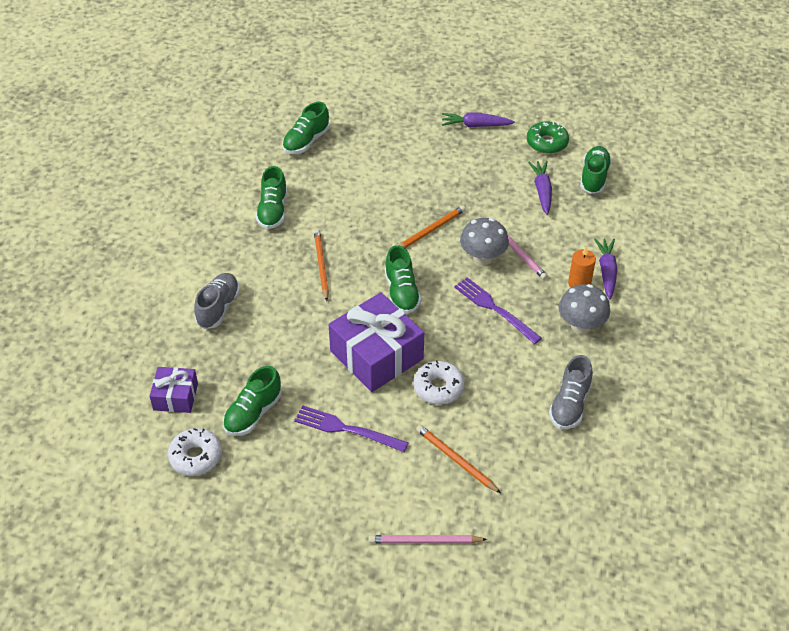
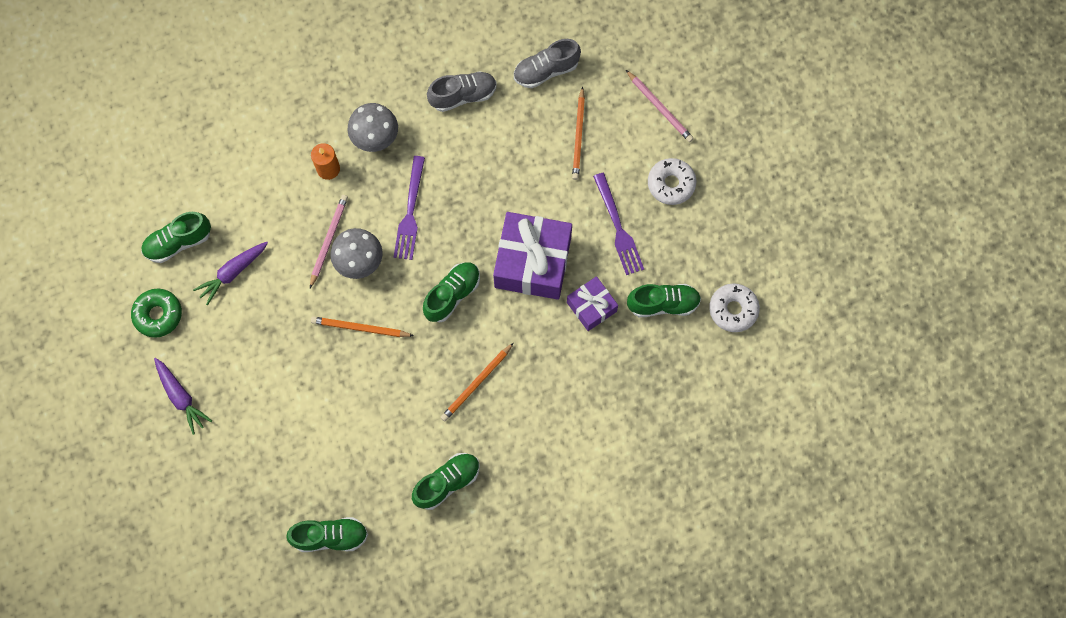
camera: 130 degrees left, 25 degrees up
purple gift [149,367,198,413] -> purple gift moved to [567,276,618,331]
grey shoe [194,273,240,329] -> grey shoe moved to [514,39,581,88]
white donut [413,360,465,405] -> white donut moved to [648,158,696,205]
purple carrot [594,238,617,299] -> none

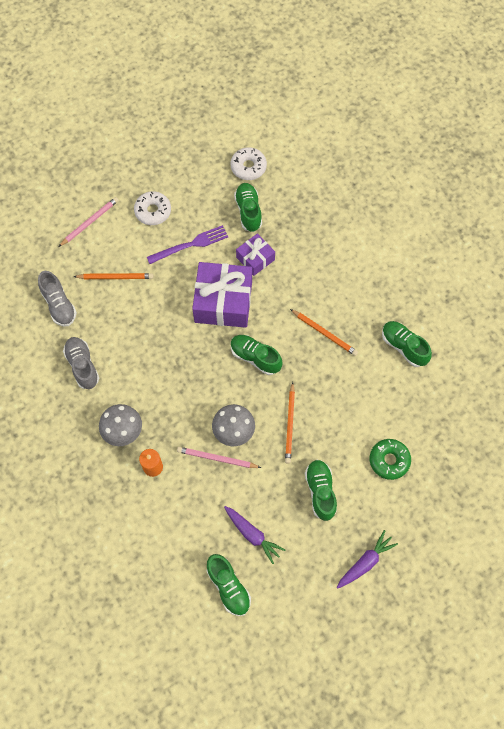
camera: 95 degrees left, 5 degrees down
green donut [131,289,182,338] -> green donut moved to [370,439,411,480]
green shoe [286,517,368,552] -> green shoe moved to [305,460,337,521]
purple fork [394,156,425,260] -> none

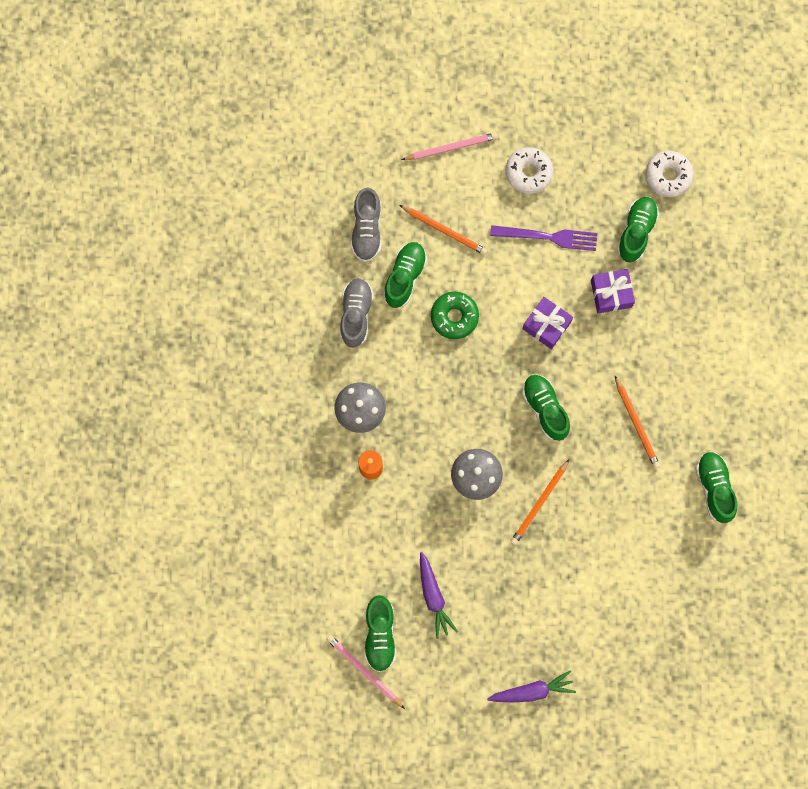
camera: 30 degrees right, 10 degrees up
pink pencil [177,447,261,468] -> pink pencil moved to [326,635,405,709]
purple gift [192,262,252,328] -> purple gift [523,297,573,349], size x0.54
green shoe [305,460,337,521] -> green shoe moved to [383,242,427,308]
green donut [370,439,411,480] -> green donut moved to [431,292,479,339]

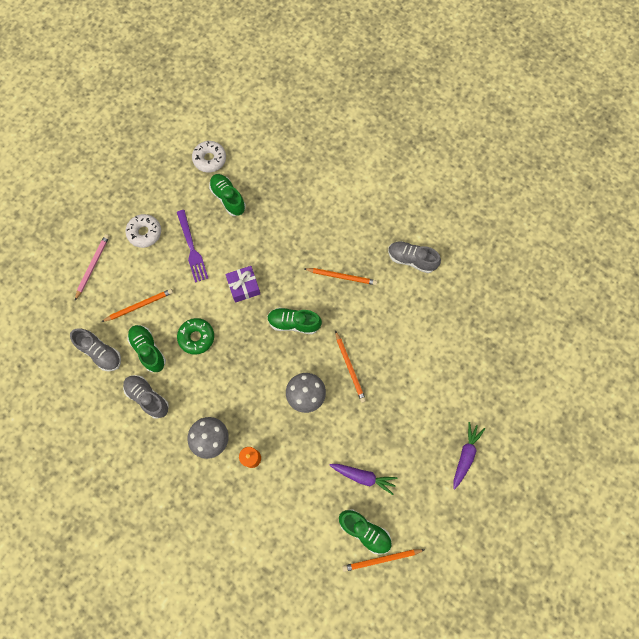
camera: 55 degrees left, 5 degrees down
pink pencil [326,635,405,709] -> orange pencil [342,549,424,572]
purple fork [490,225,597,251] -> purple fork turned 120 degrees clockwise [177,210,208,283]
purple gift [591,269,635,313] -> none
green shoe [695,451,737,523] -> grey shoe [388,241,441,273]

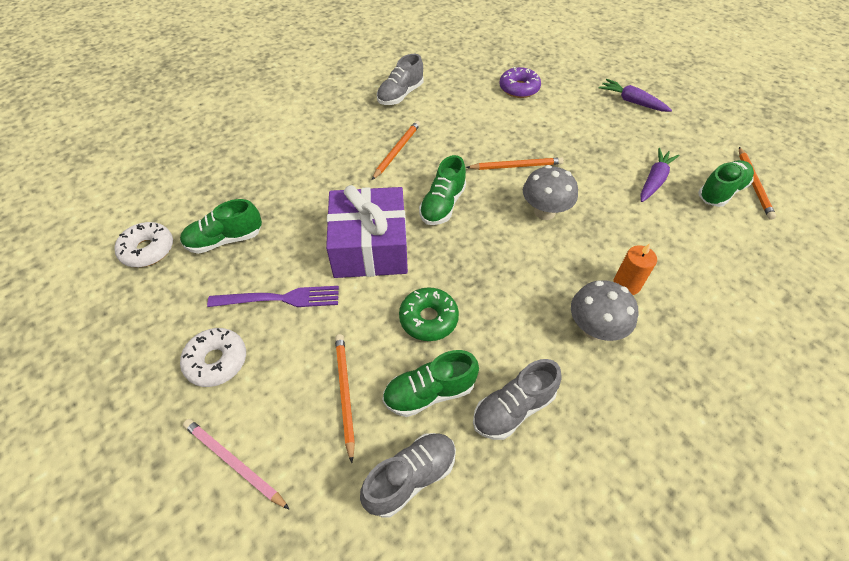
camera: 75 degrees left, 20 degrees down
purple gift [225,266,260,303] -> purple gift [326,185,408,278], size x1.84
none -> purple donut [499,67,541,98]

